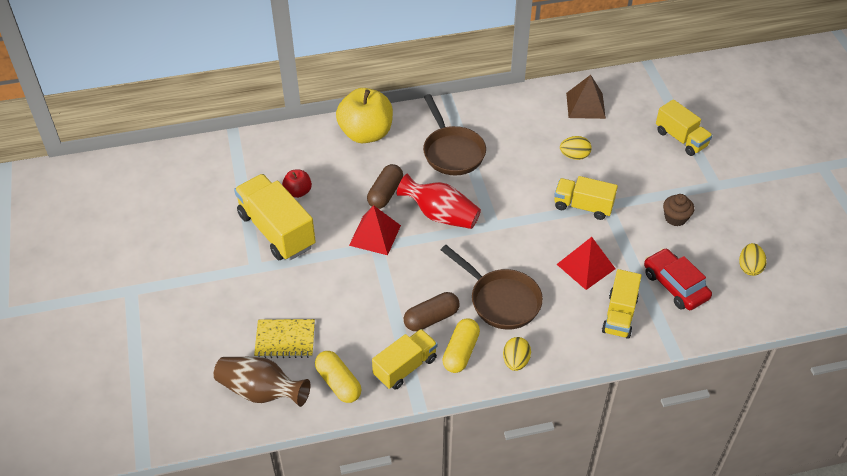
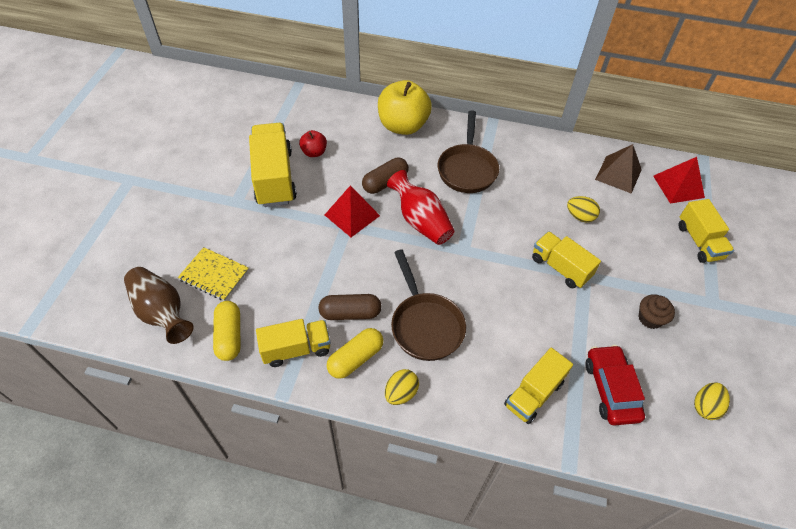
camera: 25 degrees right, 5 degrees up
red pyramid [557,237,615,290] -> red pyramid moved to [653,157,705,204]

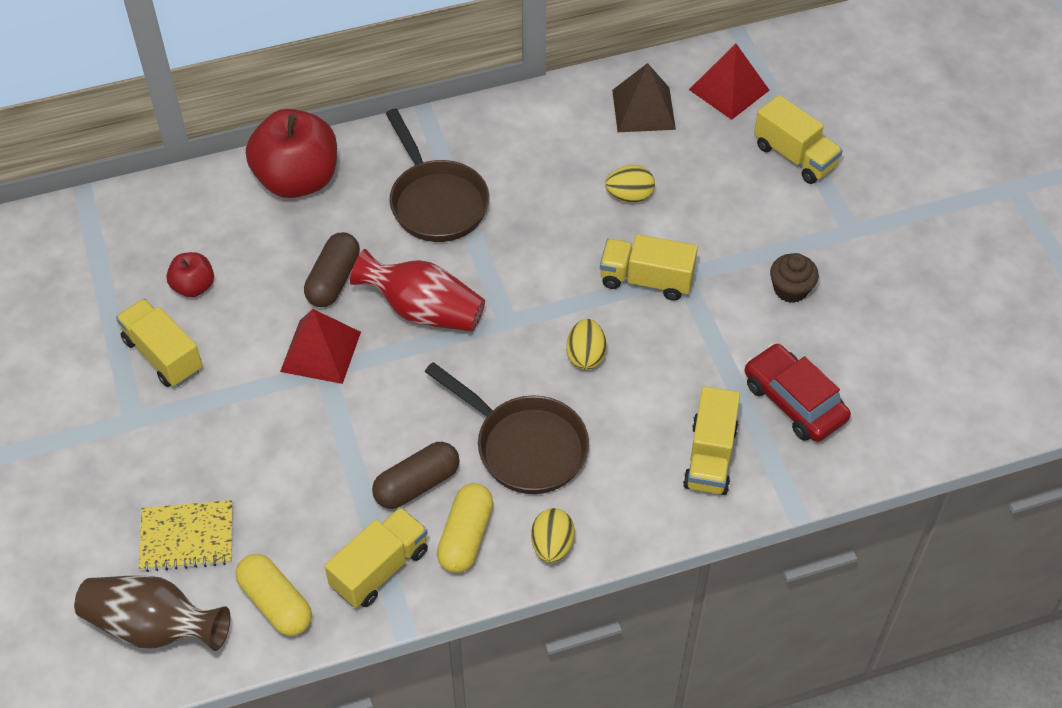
camera: 30 degrees left, 0 degrees up
yellow truck [249,123,297,207] -> yellow truck [116,298,203,387], size x0.64
yellow apple [378,80,432,135] -> red apple [246,109,337,198]
yellow egg [694,382,730,420] -> yellow egg moved to [566,319,607,370]

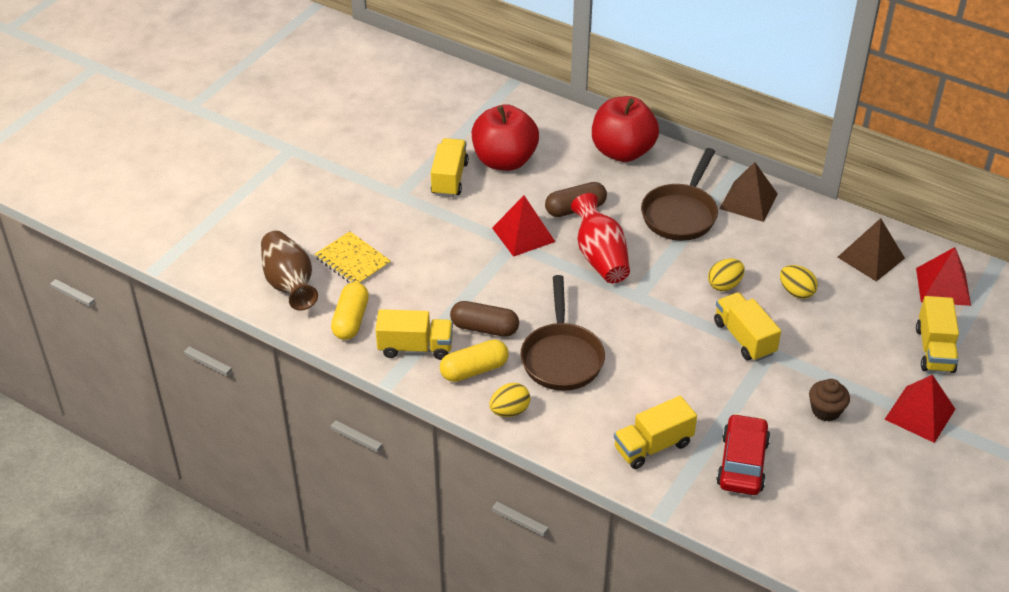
camera: 50 degrees right, 10 degrees down
red apple [166,252,214,297] -> red apple [472,104,539,171], size x2.04
yellow egg [566,319,607,370] -> yellow egg moved to [708,259,745,291]
none -> brown pyramid [719,162,778,222]
none -> red pyramid [884,375,955,443]

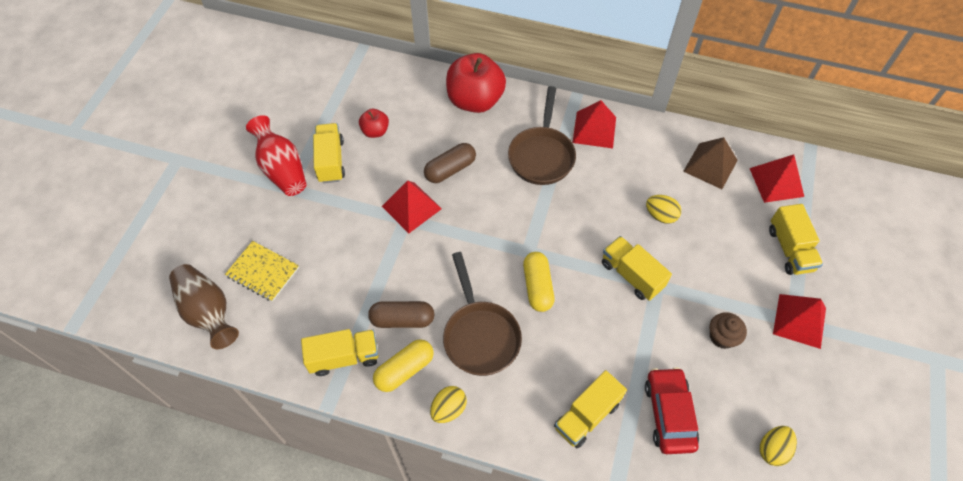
camera: 15 degrees left, 15 degrees up
yellow capsule [331,282,369,340] -> yellow capsule moved to [523,252,554,312]
red apple [472,104,539,171] -> red apple [359,109,389,138], size x0.49
red vase [571,193,630,284] -> red vase moved to [246,115,306,196]
yellow egg [708,259,745,291] -> yellow egg moved to [760,426,797,466]
brown pyramid [719,162,778,222] -> red pyramid [572,100,616,148]

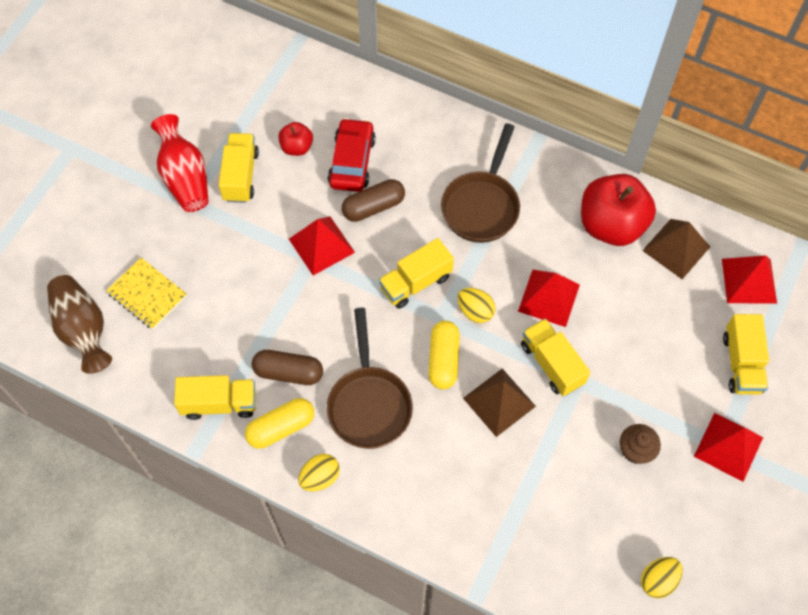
camera: 10 degrees right, 5 degrees up
red apple [446,53,506,113] -> red apple moved to [581,174,656,246]
yellow truck [554,370,627,449] -> yellow truck moved to [379,238,454,309]
red pyramid [572,100,616,148] -> red pyramid moved to [518,270,580,327]
red car [645,367,699,454] -> red car moved to [328,118,376,192]
yellow egg [646,195,681,224] -> yellow egg moved to [457,288,496,323]
none -> brown pyramid [463,368,536,437]

